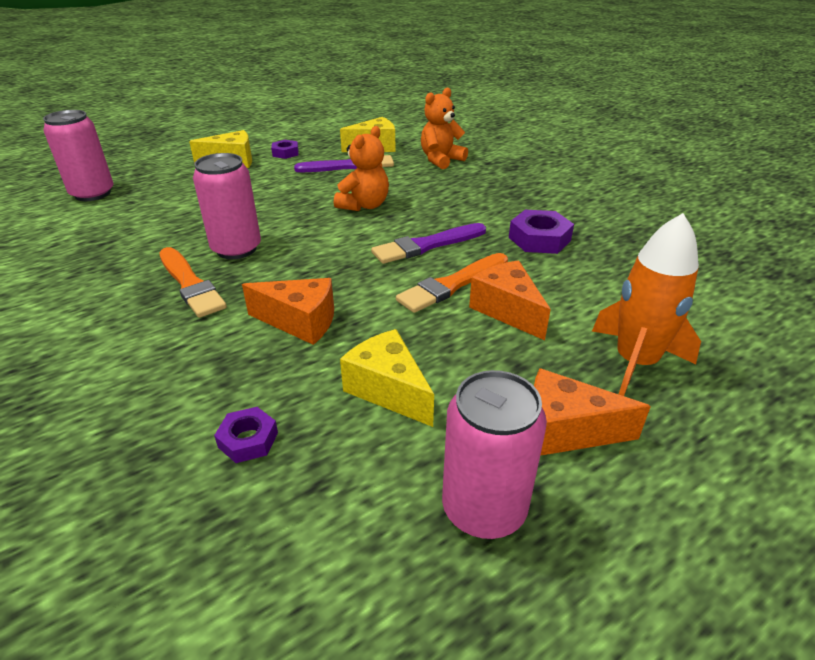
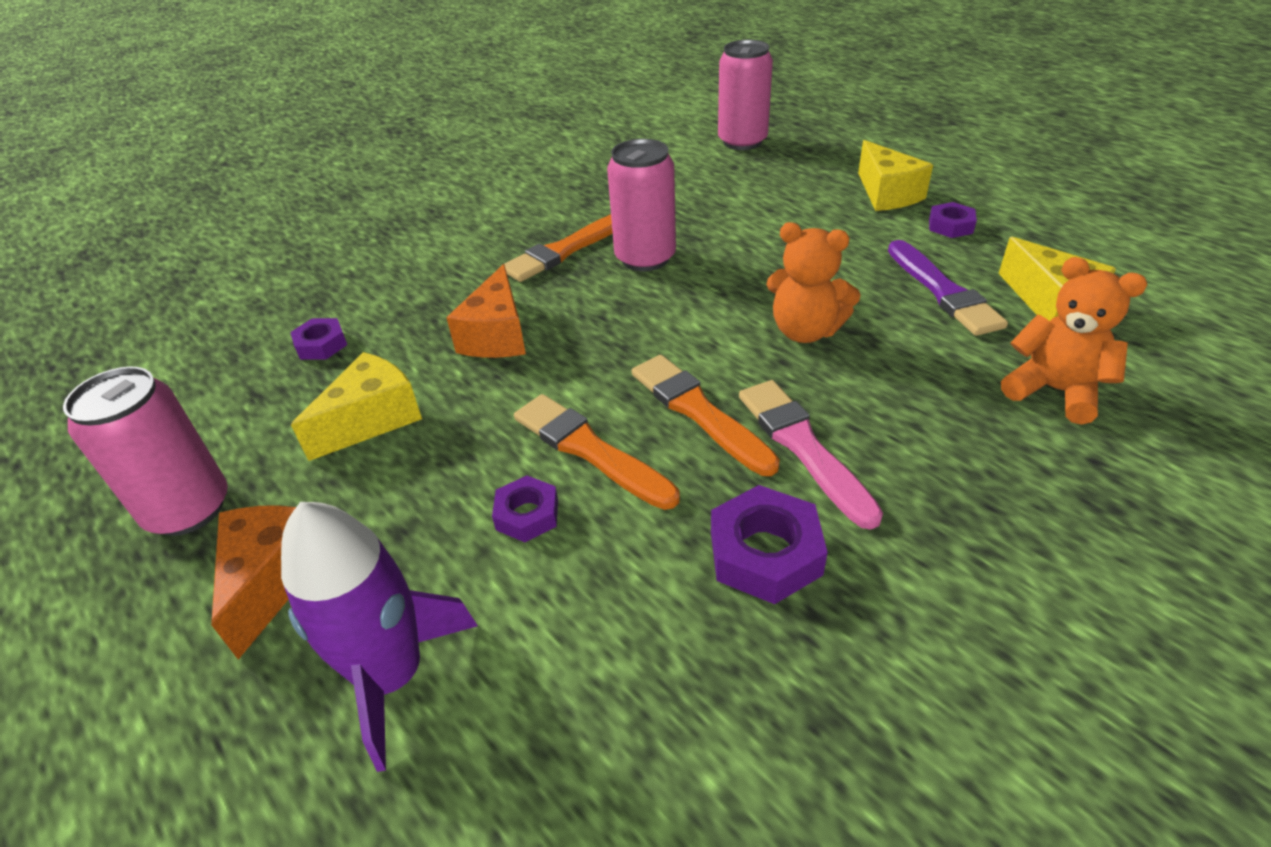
camera: 85 degrees right, 5 degrees up
purple brush [371,223,486,264] -> orange brush [632,355,780,476]
orange cheese [469,260,551,340] -> purple nut [492,476,558,542]
orange rocket [592,213,701,396] -> purple rocket [281,502,478,772]
none -> pink brush [739,380,883,529]

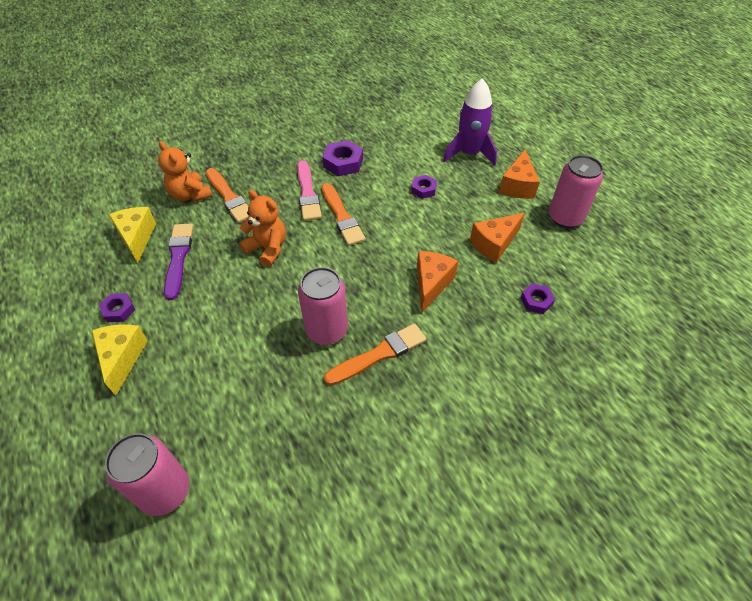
camera: 170 degrees left, 10 degrees up
yellow cheese [291,352,422,461] -> orange cheese [470,213,525,263]
orange brush [514,394,680,510] -> orange brush moved to [206,168,249,223]

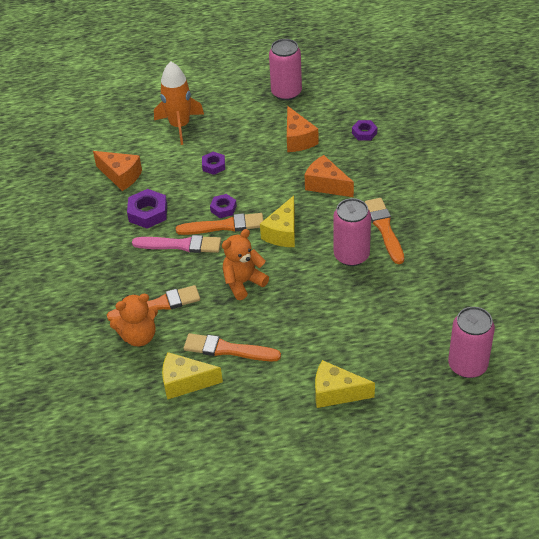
camera: 70 degrees left, 5 degrees down
purple nut [99,293,135,322] -> purple nut moved to [210,194,237,218]
purple brush [164,224,193,300] -> orange brush [184,333,281,361]
purple rocket [443,78,497,165] -> orange rocket [154,62,204,145]
orange cheese [499,149,540,199] -> orange cheese moved to [93,151,142,191]
none -> yellow cheese [260,196,295,247]

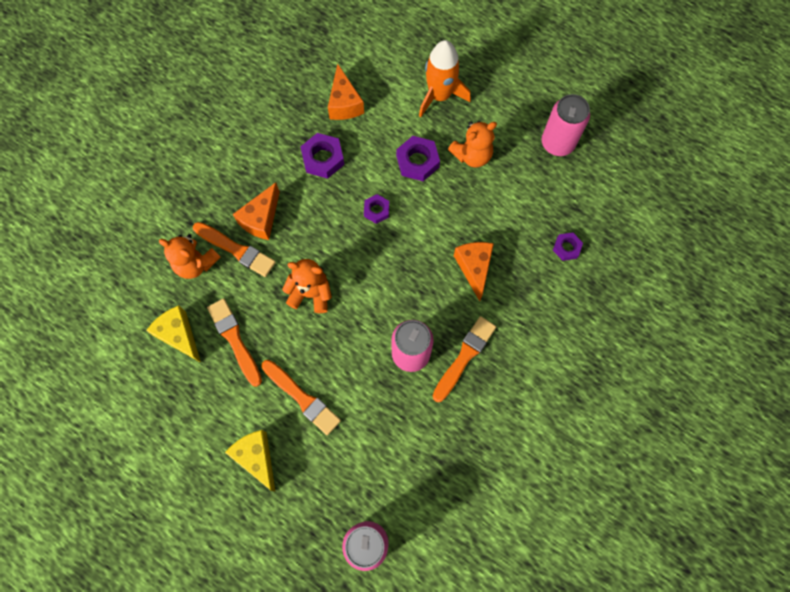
camera: 45 degrees right, 25 degrees up
pink brush [132,235,221,253] -> none
orange brush [176,213,263,235] -> orange brush moved to [261,360,341,435]
purple nut [202,152,225,175] -> purple nut [396,136,440,181], size x1.61
yellow cheese [260,196,295,247] -> none
orange cheese [287,106,319,152] -> orange cheese moved to [233,182,280,240]
none -> orange teddy bear [448,121,497,168]

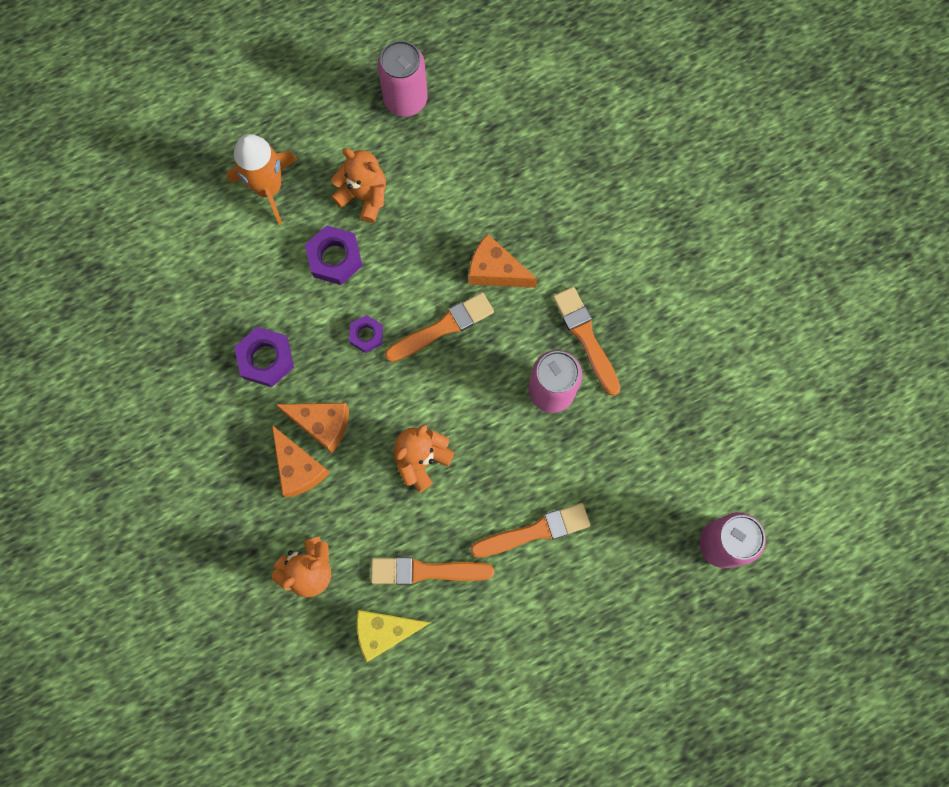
camera: 60 degrees left, 5 degrees up
orange brush [193,222,276,277] -> orange brush moved to [385,292,494,362]
yellow cheese [225,430,275,491] -> none
orange cheese [328,64,364,120] -> orange cheese moved to [275,403,349,453]
orange teddy bear [448,121,497,168] -> orange teddy bear turned 60 degrees counterclockwise [331,148,386,223]
purple nut [553,232,583,261] -> none

